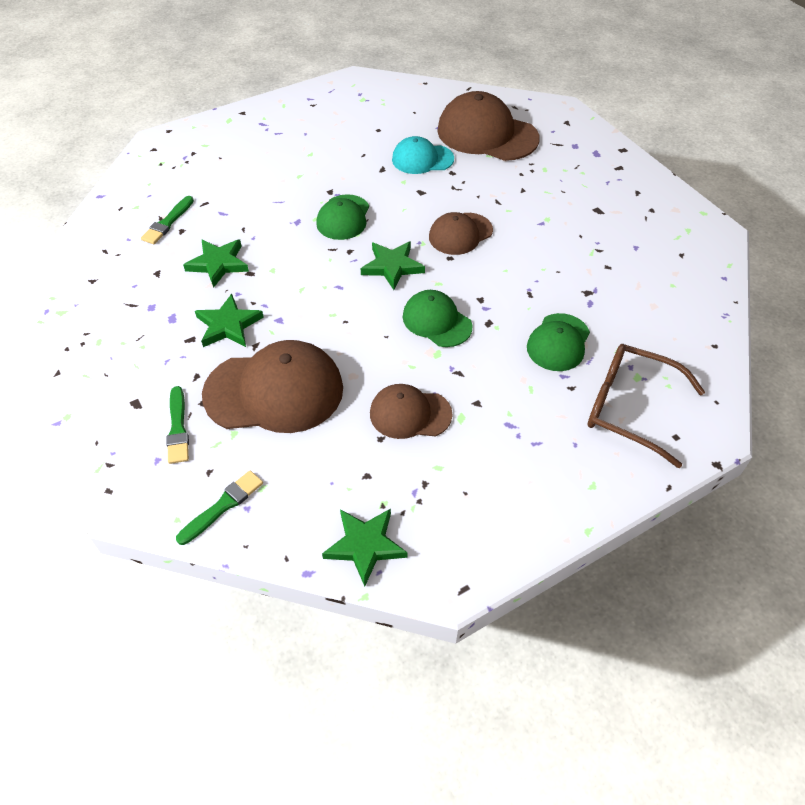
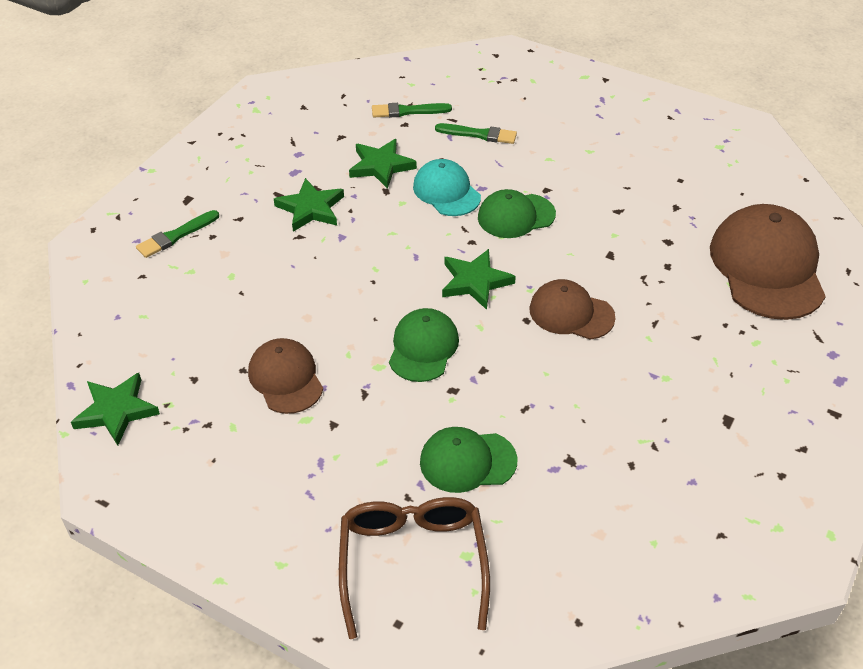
camera: 60 degrees right, 5 degrees down
green brush [176,471,263,545] -> green brush moved to [435,123,517,144]
brown cap [202,340,343,433] -> none
turquoise cap [392,136,454,174] -> turquoise cap moved to [413,159,481,216]

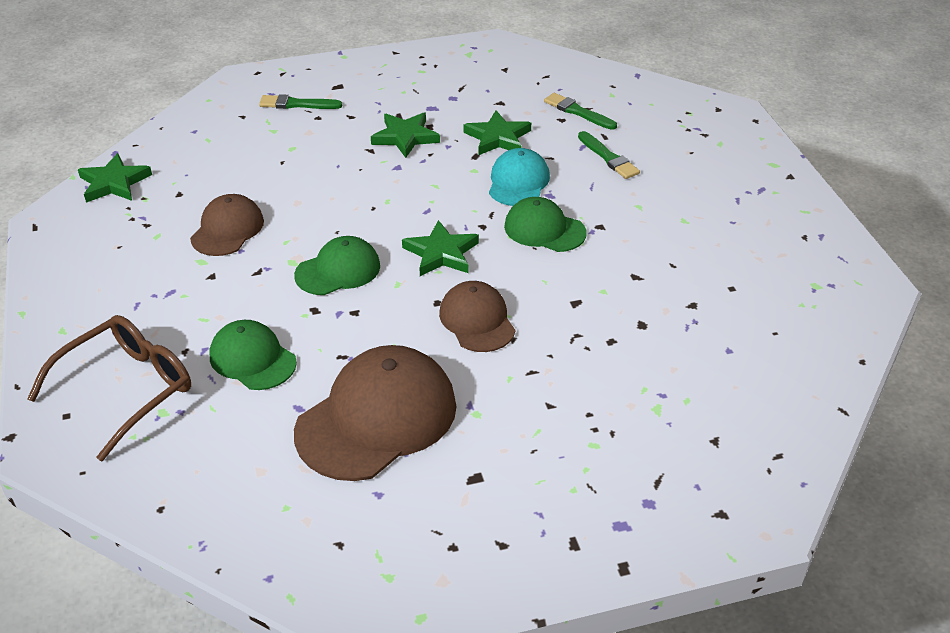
camera: 45 degrees right, 5 degrees down
brown cap [710,204,826,320] -> brown cap moved to [294,345,456,481]

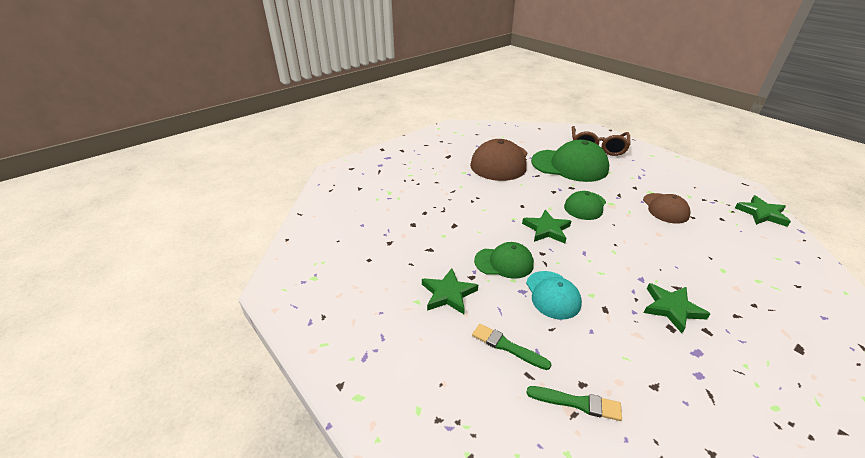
camera: 155 degrees right, 5 degrees down
green cap [209,320,297,390] -> green cap [531,140,609,182], size x1.73
green brush [259,94,342,109] -> none
brown cap [439,281,515,352] -> none
green star [463,110,531,155] -> green star moved to [422,268,478,314]

